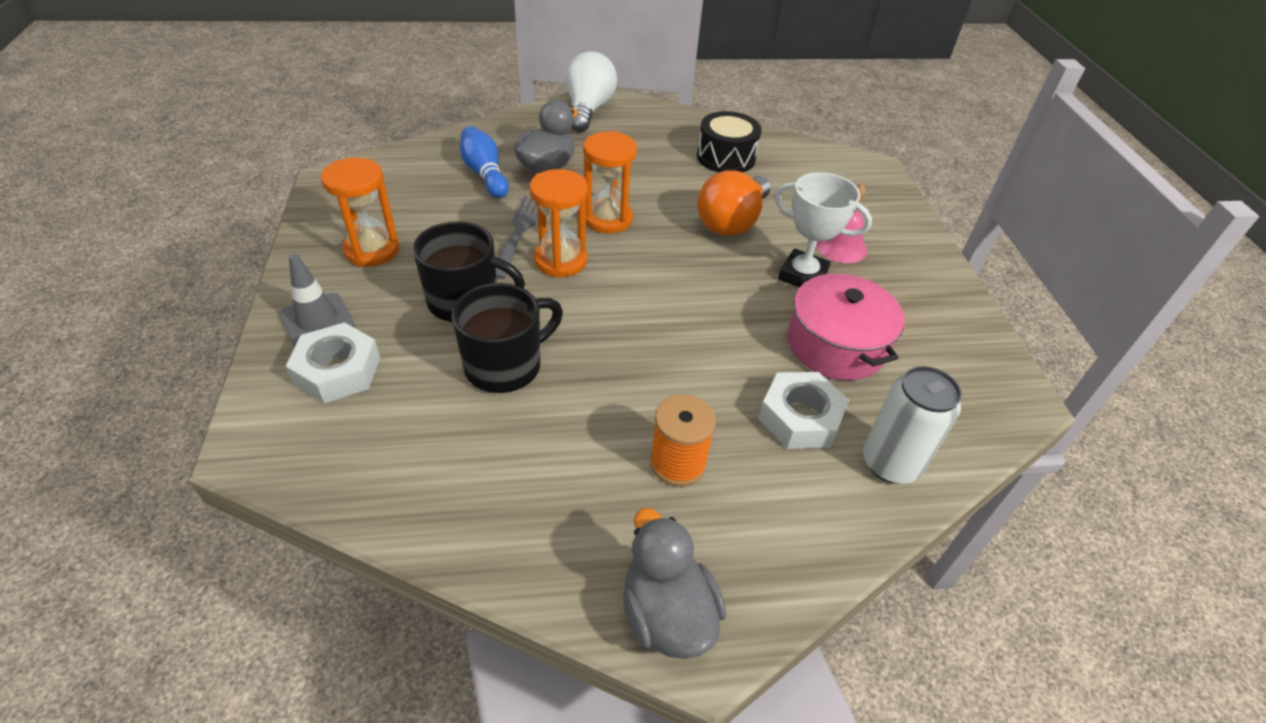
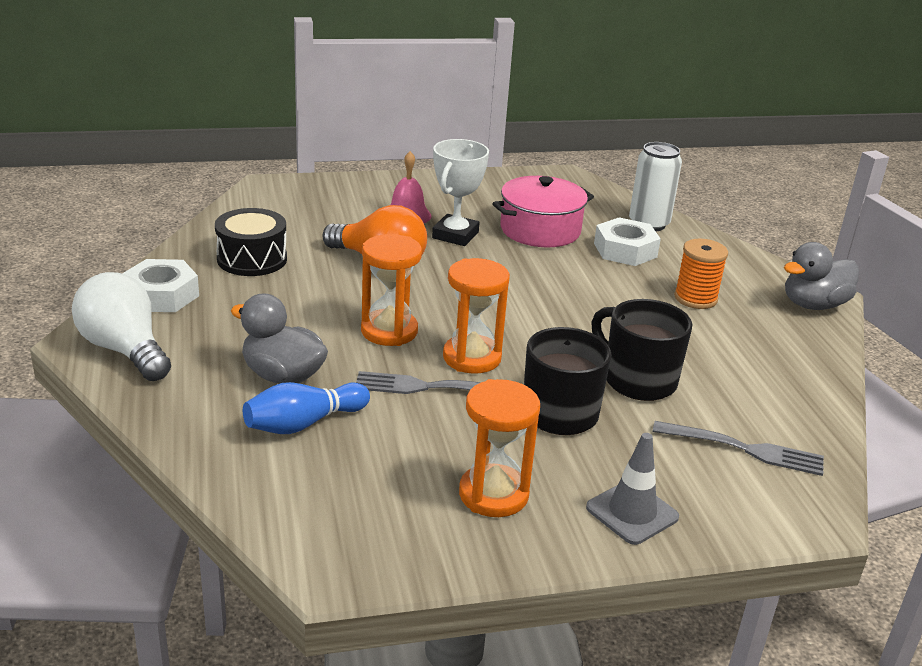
camera: 95 degrees left, 15 degrees down
white nut [286,322,380,403] -> white nut moved to [122,259,199,312]
white light bulb [565,51,617,132] -> white light bulb turned 45 degrees clockwise [72,272,171,381]
none -> grey fork [652,421,824,476]

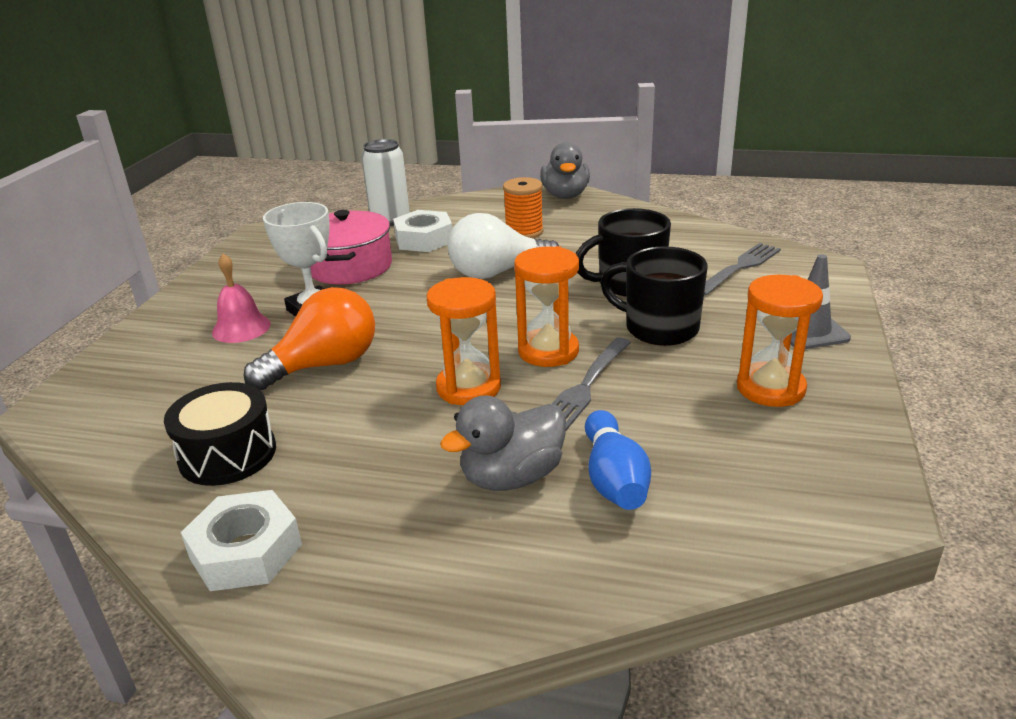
camera: 60 degrees left, 0 degrees up
white light bulb [72,272,171,381] -> white light bulb moved to [447,213,559,279]

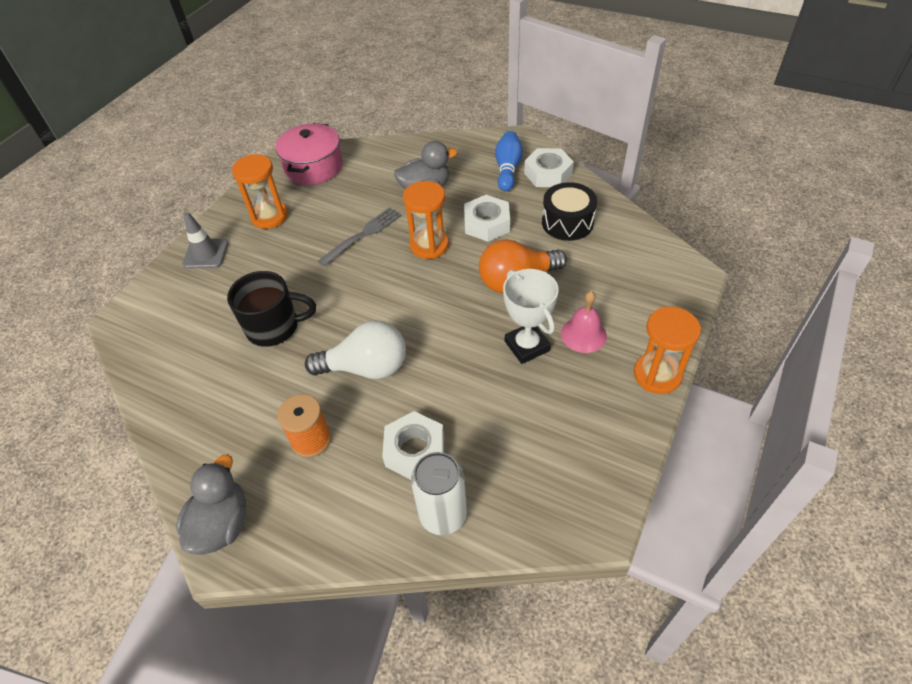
camera: 165 degrees left, 20 degrees up
pink pot [310,210,392,284] -> pink pot moved to [275,123,343,185]
orange hourglass [514,246,579,367] -> orange hourglass moved to [634,307,701,394]
blue bowling pin [585,410,651,510] -> blue bowling pin moved to [495,131,523,191]
black mug [600,246,708,346] -> none
grey fork [704,243,781,296] -> none
none -> white nut [464,195,510,242]

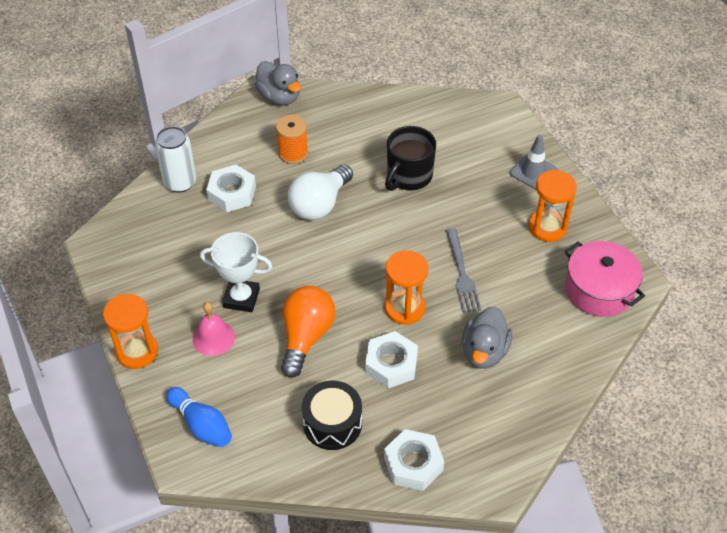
camera: 125 degrees right, 0 degrees up
blue bowling pin [495,131,523,191] -> blue bowling pin moved to [166,387,232,447]

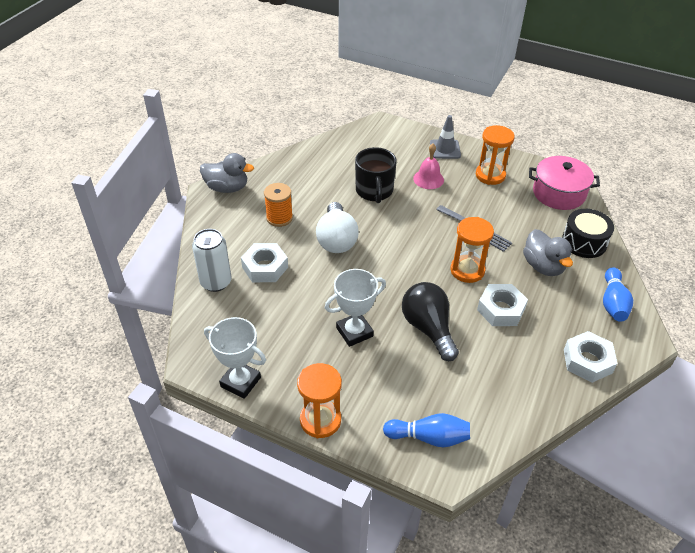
camera: 40 degrees left, 5 degrees down
pink bell [193,302,235,356] -> pink bell moved to [413,143,444,189]
orange light bulb [281,286,335,378] -> black light bulb [402,282,459,361]
black drum [302,381,362,450] -> black drum moved to [562,209,614,258]
none -> white trophy [204,317,266,399]
none -> blue bowling pin [603,267,633,322]

